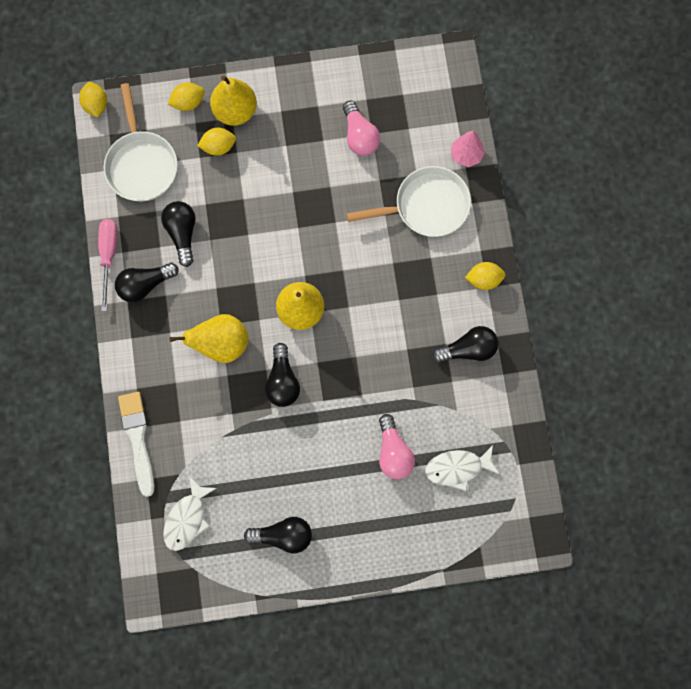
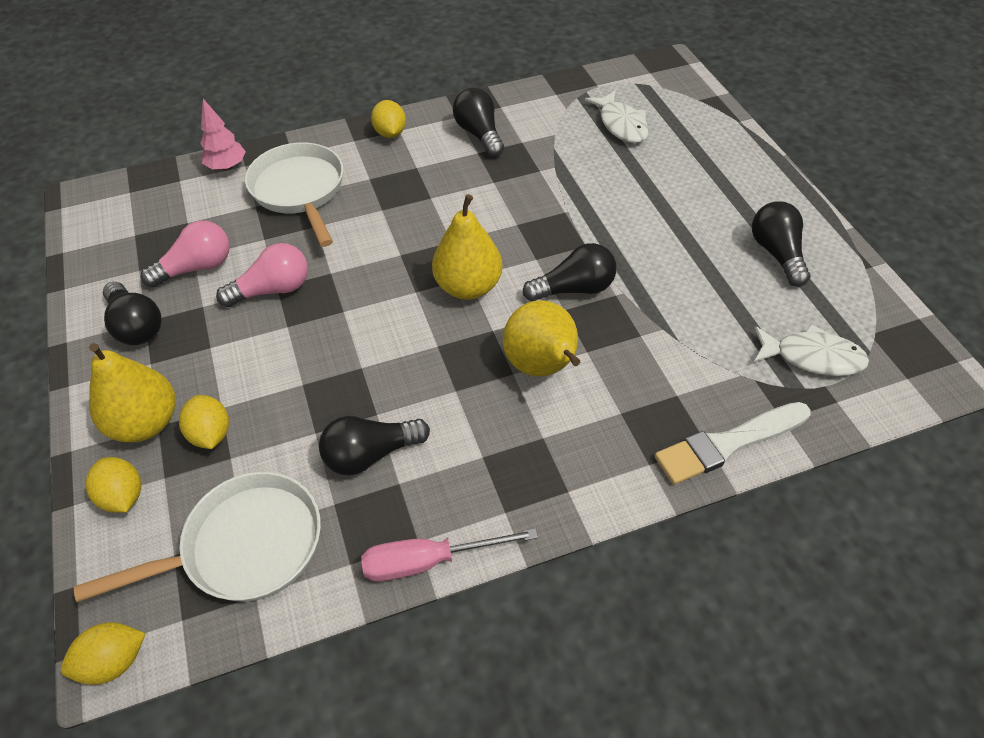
camera: 100 degrees left, 25 degrees down
black light bulb [115,263,178,302] -> black light bulb moved to [103,282,161,345]
pink light bulb [379,414,415,479] -> pink light bulb moved to [216,243,308,307]

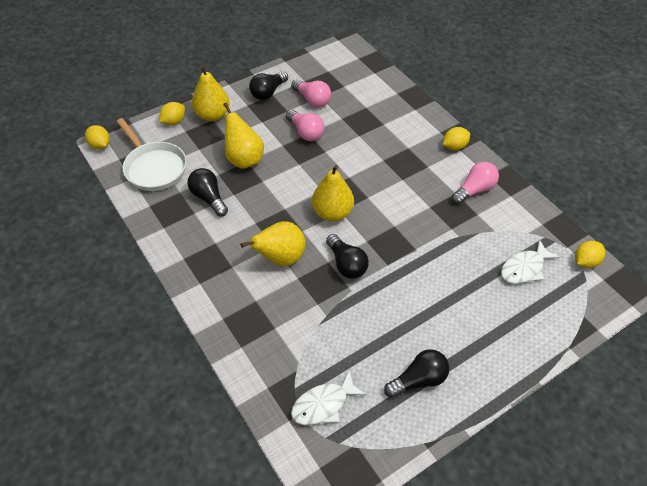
camera: 75 degrees right, 0 degrees up
yellow lemon [179,395,229,449] -> yellow lemon moved to [575,241,605,268]
pink tree [200,99,246,171] -> none
white pan [245,143,344,247] -> none
pink screwdriver [361,528,538,581] -> none
black light bulb [453,88,504,157] -> pink light bulb [451,162,499,205]
white brush [655,402,811,485] -> none
white fish [753,324,869,376] -> white fish turned 60 degrees clockwise [291,370,366,425]
none -> yellow pear [223,103,264,169]

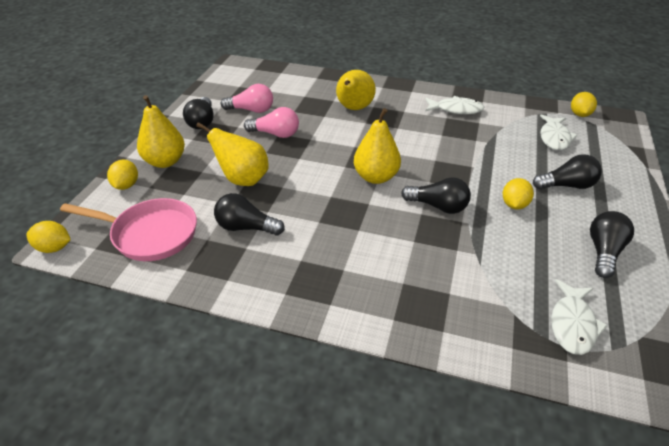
camera: 40 degrees left, 10 degrees down
white pan [116,118,187,191] -> pink pan [60,198,197,261]
yellow pear [240,221,306,266] -> yellow pear moved to [336,70,376,110]
yellow lemon [443,127,470,150] -> yellow lemon moved to [503,178,534,210]
pink light bulb [451,162,499,205] -> white fish [425,96,484,114]
none -> black light bulb [533,154,602,189]

